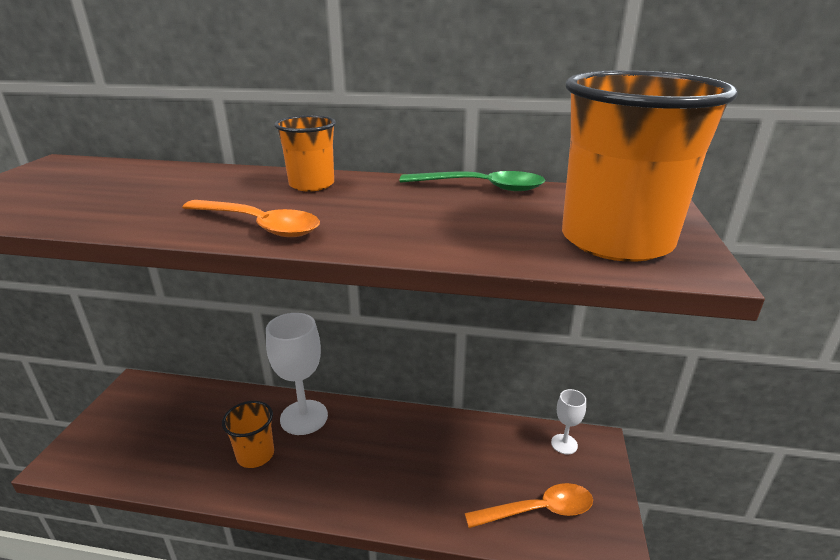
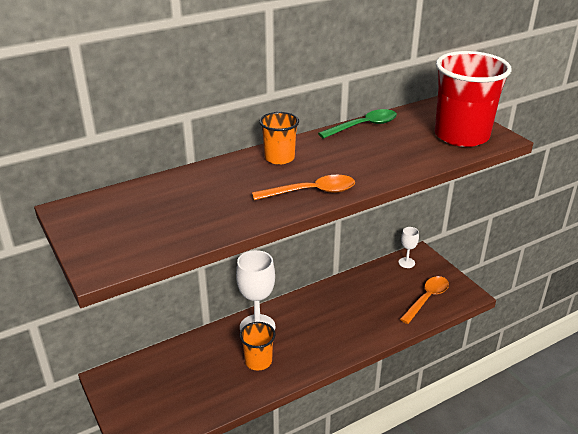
camera: 40 degrees left, 5 degrees up
orange cup [562,70,738,262] -> red cup [435,51,512,147]

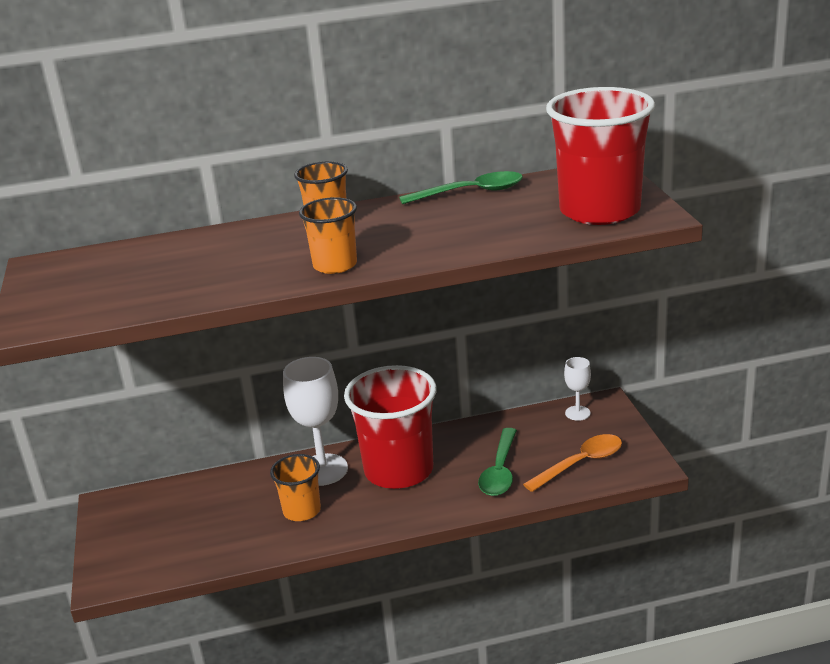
camera: 20 degrees right, 5 degrees down
orange spoon [252,175,355,200] -> orange cup [299,197,357,274]
none -> red cup [344,365,437,489]
none -> green spoon [478,428,517,496]

